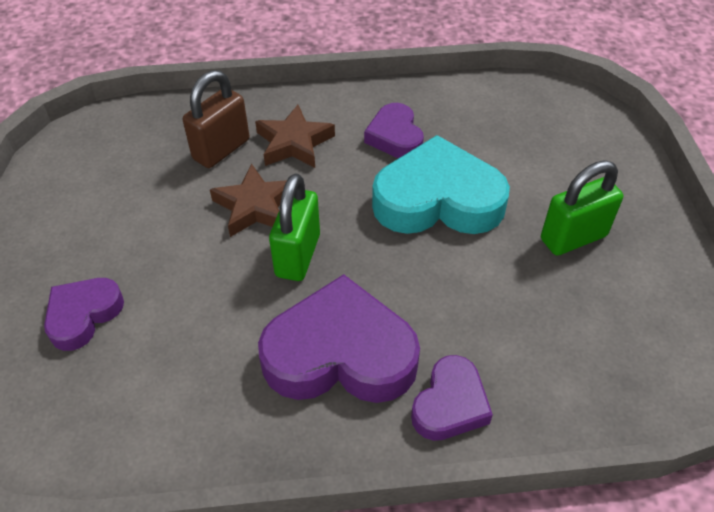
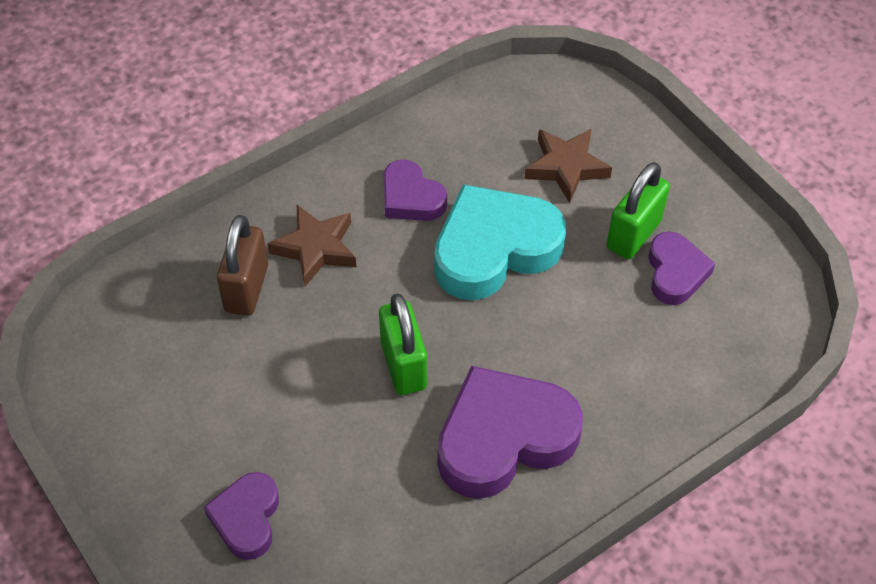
camera: 30 degrees left, 5 degrees up
brown star [210,163,287,237] -> brown star moved to [525,129,612,203]
purple heart [411,355,493,441] -> purple heart moved to [648,232,715,305]

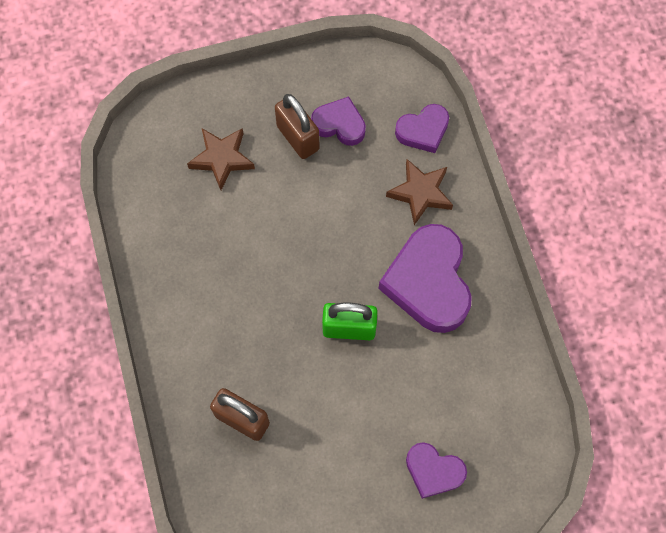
camera: 70 degrees left, 15 degrees up
brown star [267,205,356,286] -> brown star moved to [386,159,453,225]
purple heart [383,159,447,221] -> purple heart moved to [395,104,449,153]
turquoise heart [434,184,566,300] -> none
green padlock [607,162,670,259] -> brown padlock [275,94,320,159]

